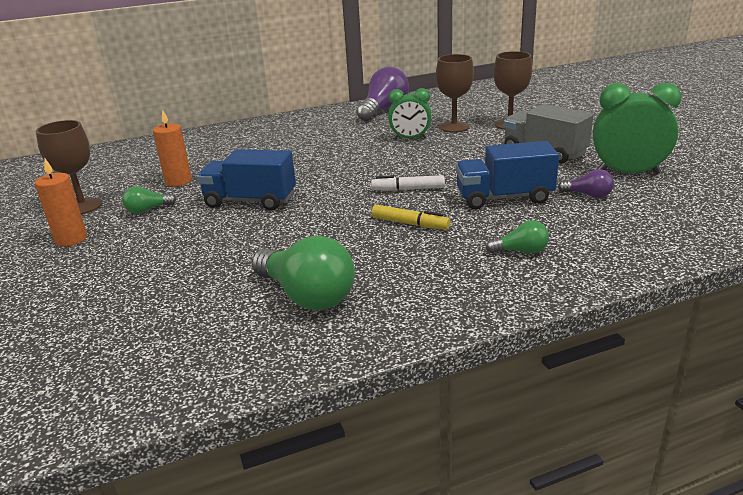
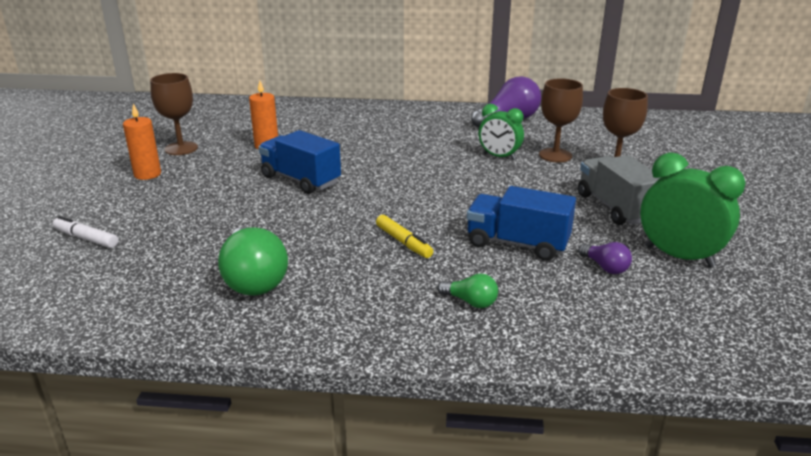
camera: 25 degrees right, 0 degrees up
green light bulb [122,186,176,214] -> none
white marker [371,175,445,191] -> white marker moved to [52,216,118,248]

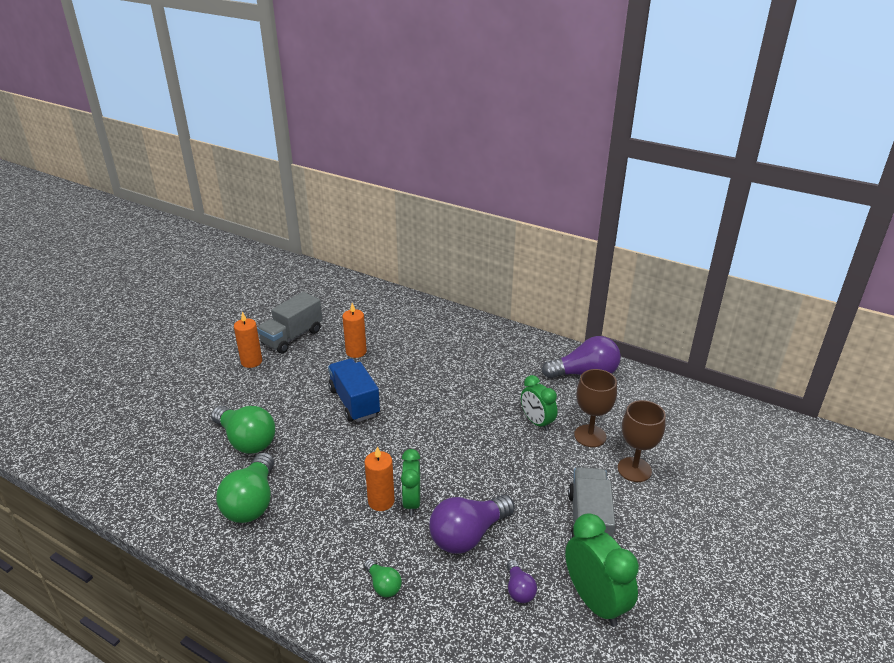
camera: 25 degrees right, 5 degrees up
white marker [52,216,118,248] -> none
brown goblet [150,73,198,155] -> grey truck [257,292,322,353]
yellow marker [376,215,433,258] -> orange candle [365,446,395,511]
blue truck [467,186,576,261] -> purple light bulb [429,495,515,554]
none -> green light bulb [211,406,275,454]
none -> green clock [401,449,420,516]

